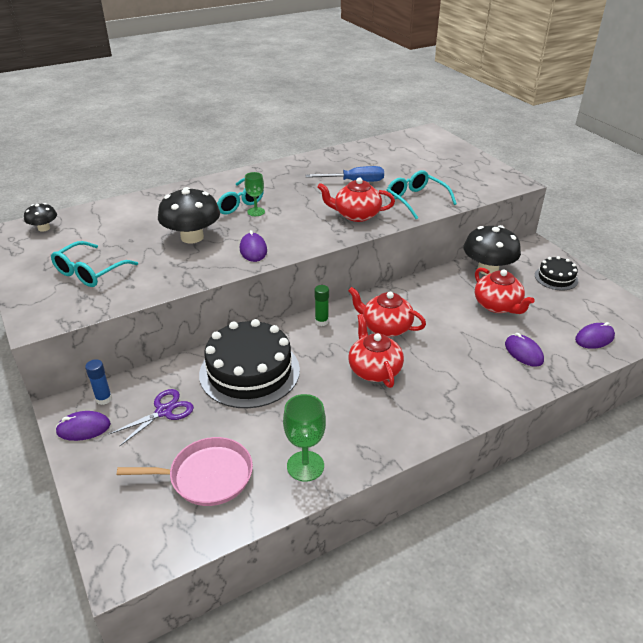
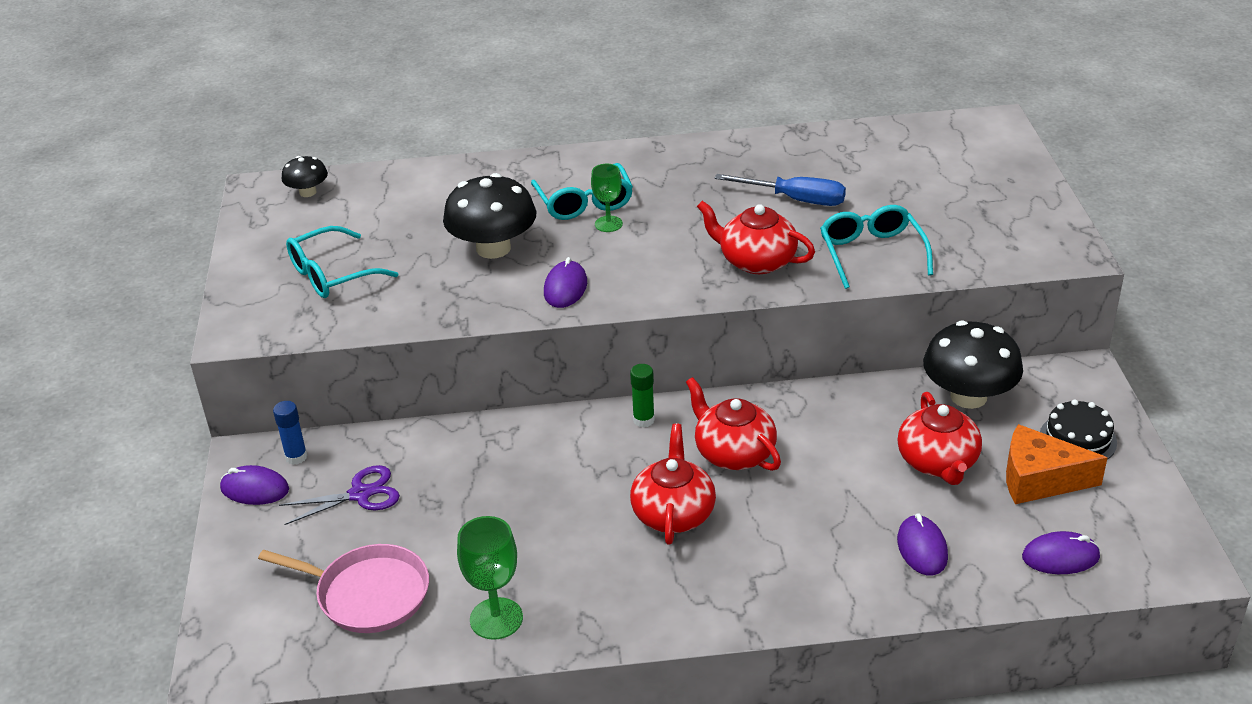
camera: 25 degrees right, 0 degrees up
black cake [199,319,300,408] -> none
none -> orange cheese [1006,424,1108,504]

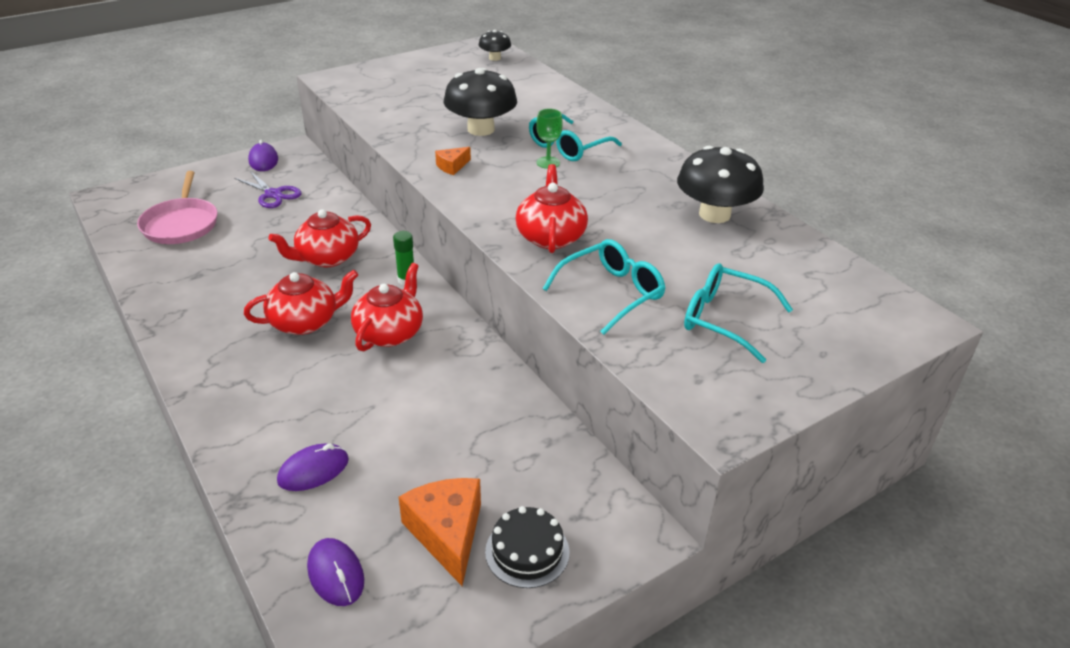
camera: 60 degrees right, 0 degrees up
blue glue stick [273,401,307,465] -> none
turquoise glasses [286,226,398,298] -> turquoise glasses moved to [684,263,793,363]
green goblet [457,516,523,640] -> none
purple mouse [544,257,587,308] -> orange cheese [435,147,471,175]
blue screwdriver [714,174,846,206] -> none
red teapot [897,392,982,485] -> red teapot moved to [268,209,371,267]
black mushroom [923,321,1023,409] -> black mushroom moved to [677,146,764,223]

